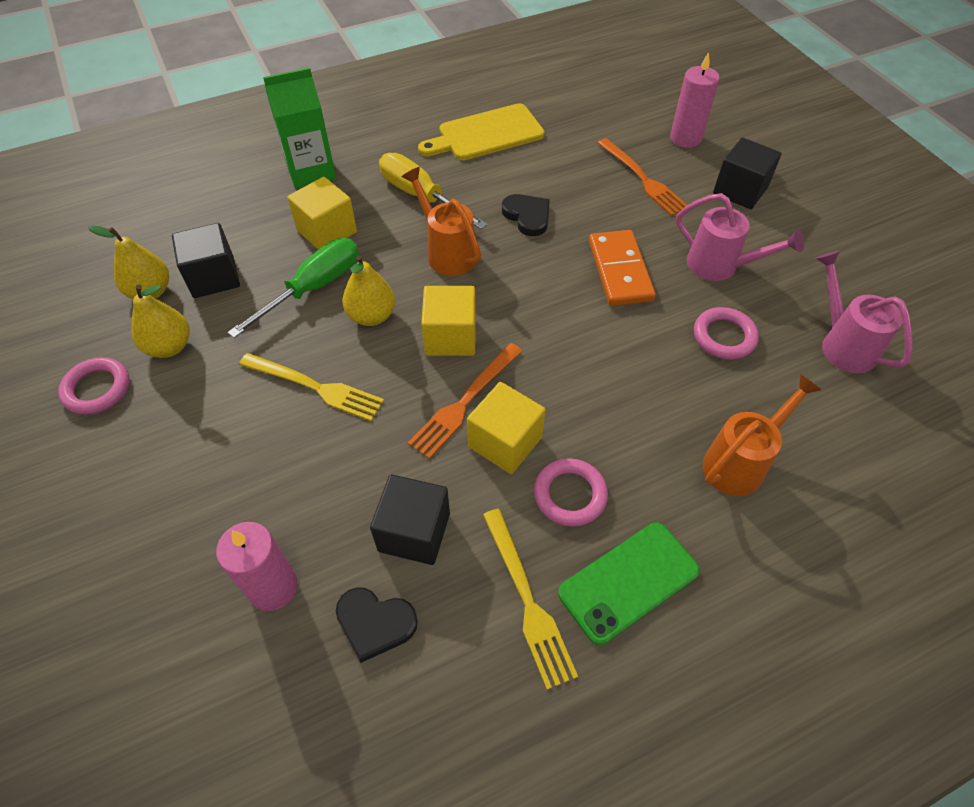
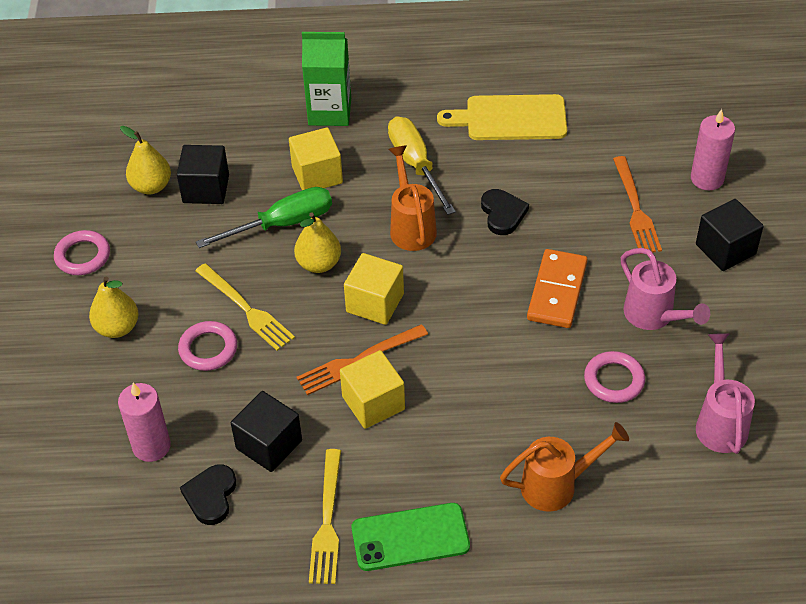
camera: 25 degrees right, 5 degrees down
yellow pear [131,285,190,358] -> yellow pear moved to [89,276,139,338]
black heart [336,587,418,663] -> black heart turned 60 degrees clockwise [180,464,236,525]
pink ring [534,458,608,527] -> pink ring moved to [178,321,237,371]

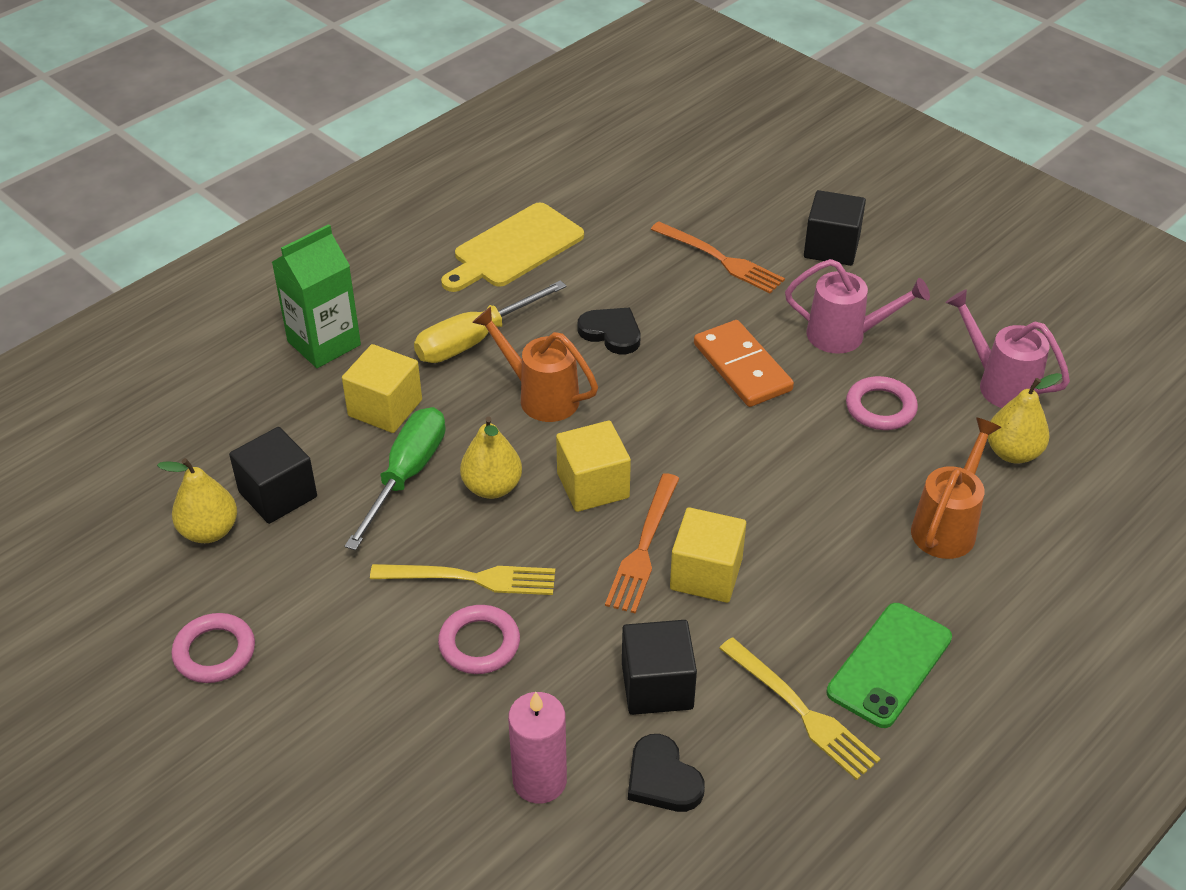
camera: 45 degrees left, 5 degrees down
yellow pear [89,276,139,338] -> yellow pear moved to [988,373,1062,464]
yellow screwdriver [388,117,456,215] -> yellow screwdriver turned 60 degrees counterclockwise [414,280,567,363]
pink candle [691,109,735,190] -> none

